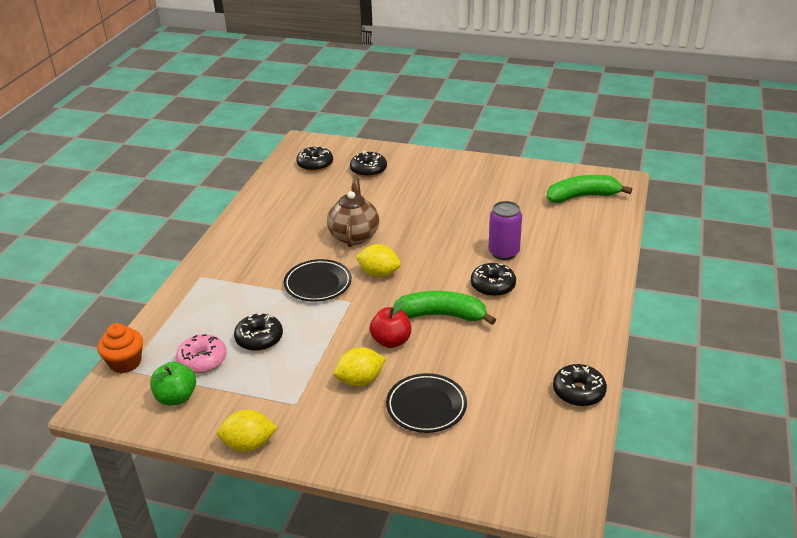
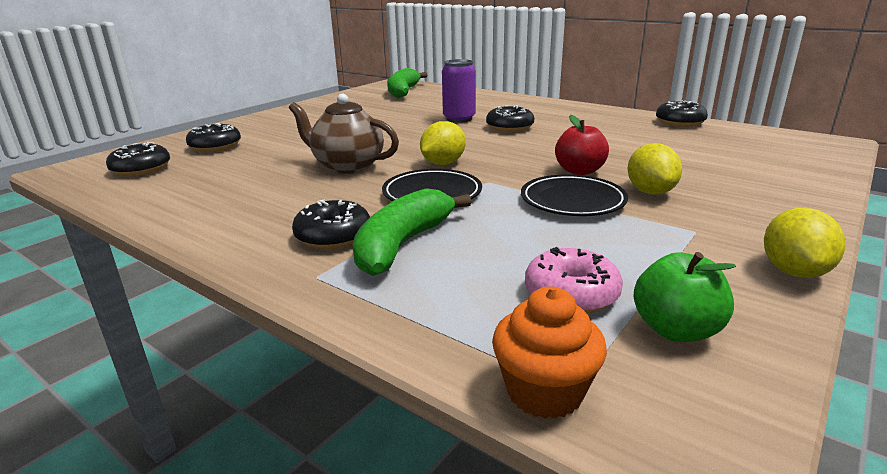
camera: 70 degrees left, 10 degrees down
black donut [234,313,283,351] -> black donut moved to [292,199,370,249]
black plate [386,373,467,433] -> black plate moved to [521,174,628,216]
green banana [393,291,496,325] -> green banana moved to [353,188,471,276]

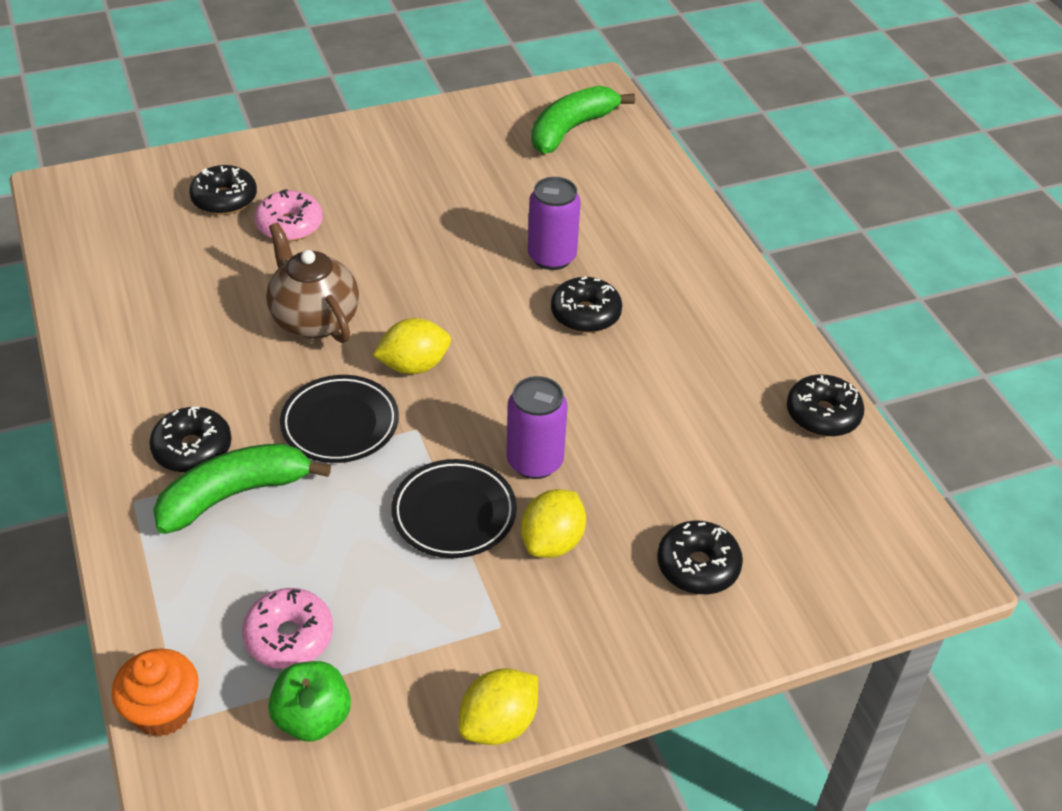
camera: 30 degrees right, 20 degrees up
black donut [106,142,170,176] -> black donut moved to [657,520,743,594]
red apple [555,115,609,175] -> purple can [506,376,568,479]
none -> pink donut [254,189,323,242]

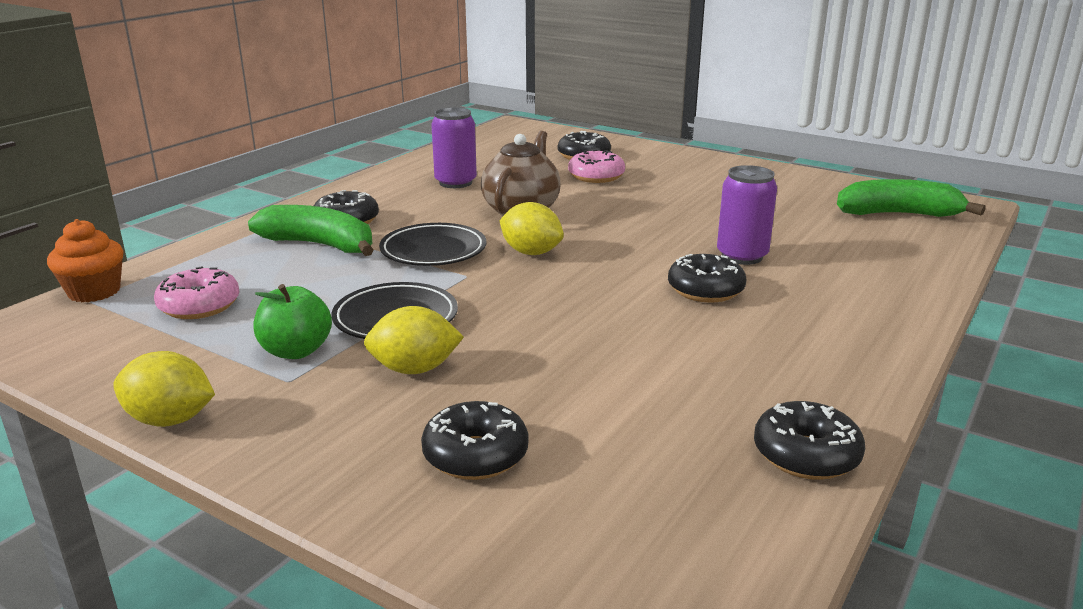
camera: 55 degrees right, 20 degrees down
green apple [268,661,351,742] -> green apple moved to [254,284,332,359]
purple can [506,376,568,479] -> purple can moved to [431,107,477,188]

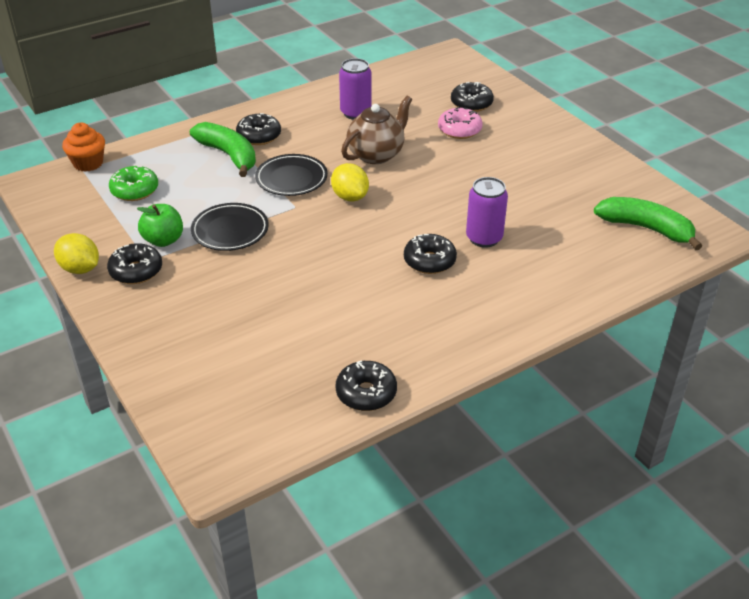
camera: 25 degrees right, 15 degrees up
pink donut [154,266,239,319] -> green donut [109,166,158,201]
yellow lemon [364,306,464,374] -> none
black donut [421,401,529,480] -> black donut moved to [107,243,162,284]

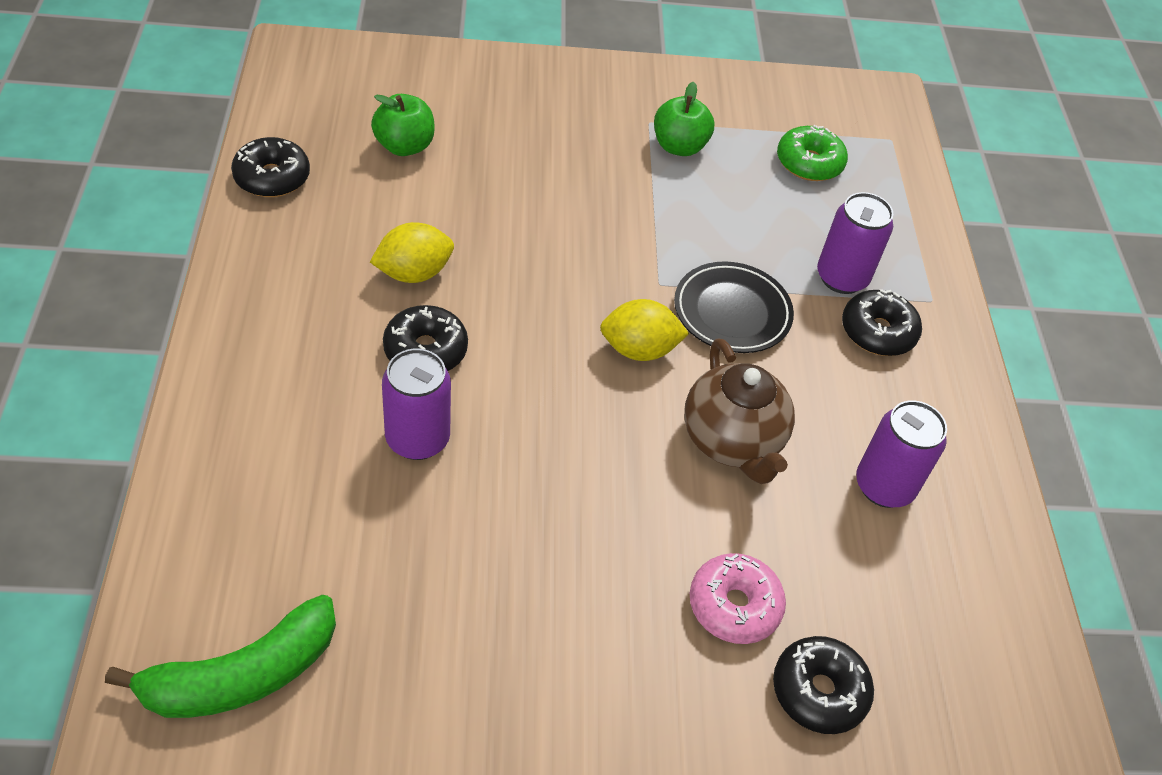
camera: 115 degrees right, 10 degrees up
yellow lemon [54,233,99,274] -> yellow lemon moved to [370,222,454,283]
orange cupcake [62,123,105,172] -> none
black donut [107,243,162,284] -> none
green banana [190,122,256,177] -> purple can [817,192,893,294]
black plate [191,203,269,251] -> none
none -> green apple [371,94,435,156]

